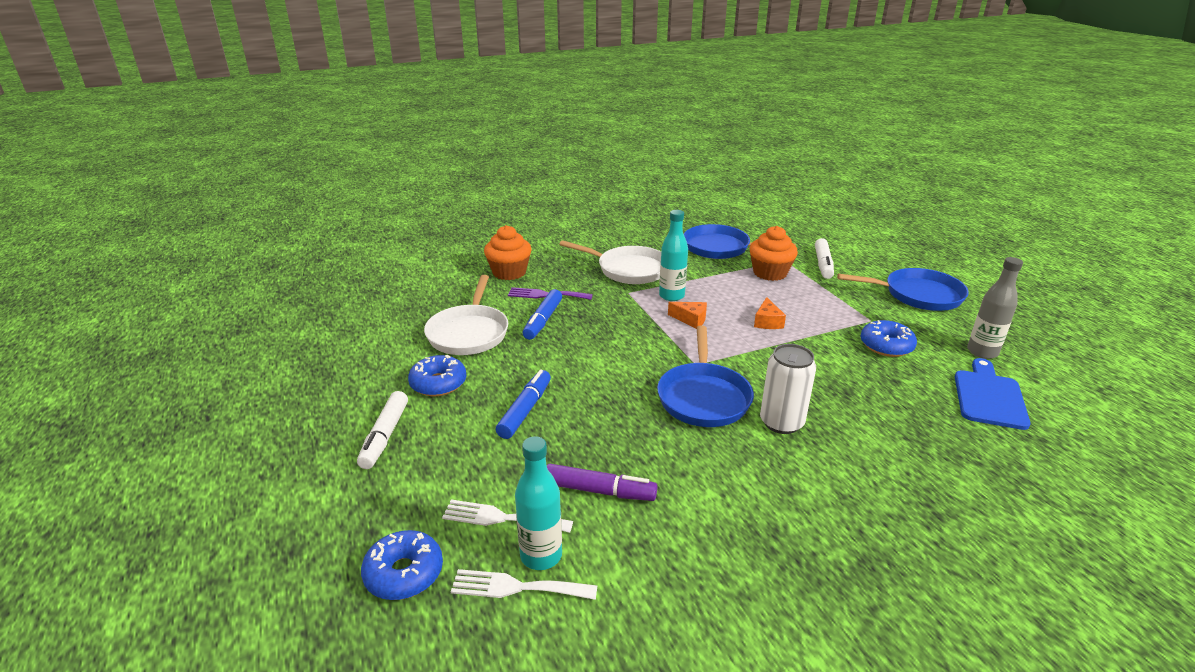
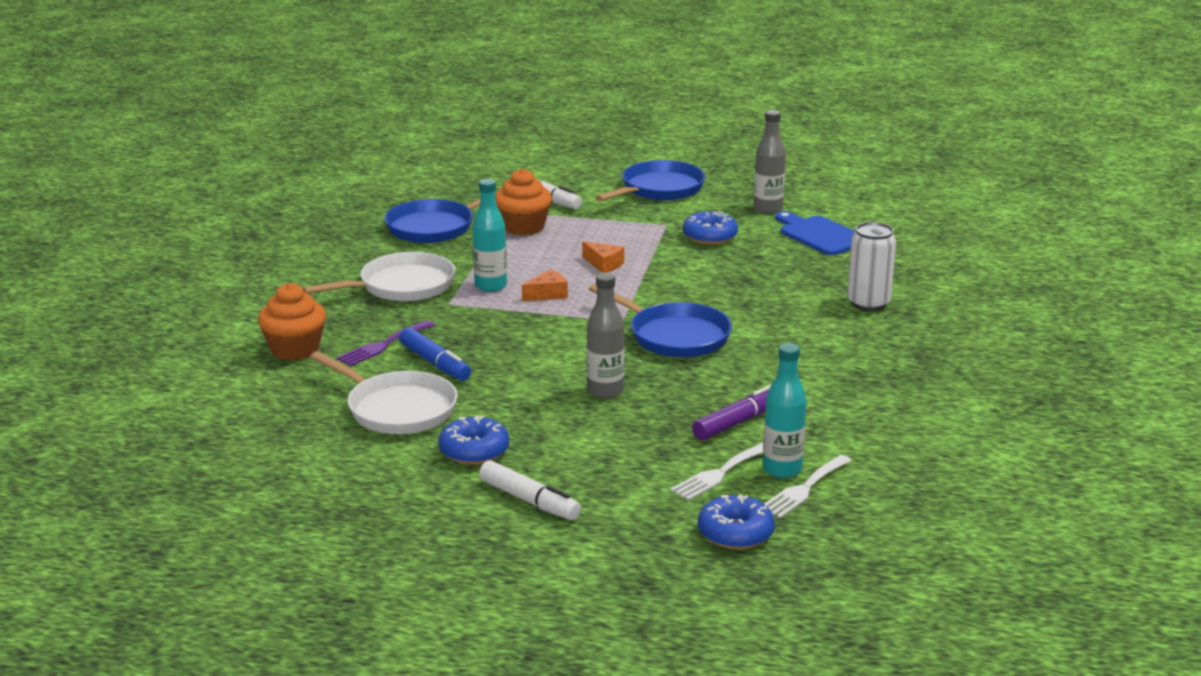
camera: 55 degrees left, 5 degrees down
blue marker [496,370,551,439] -> none
white can [760,344,816,434] -> white can moved to [847,222,896,311]
none -> grey bottle [587,273,624,399]

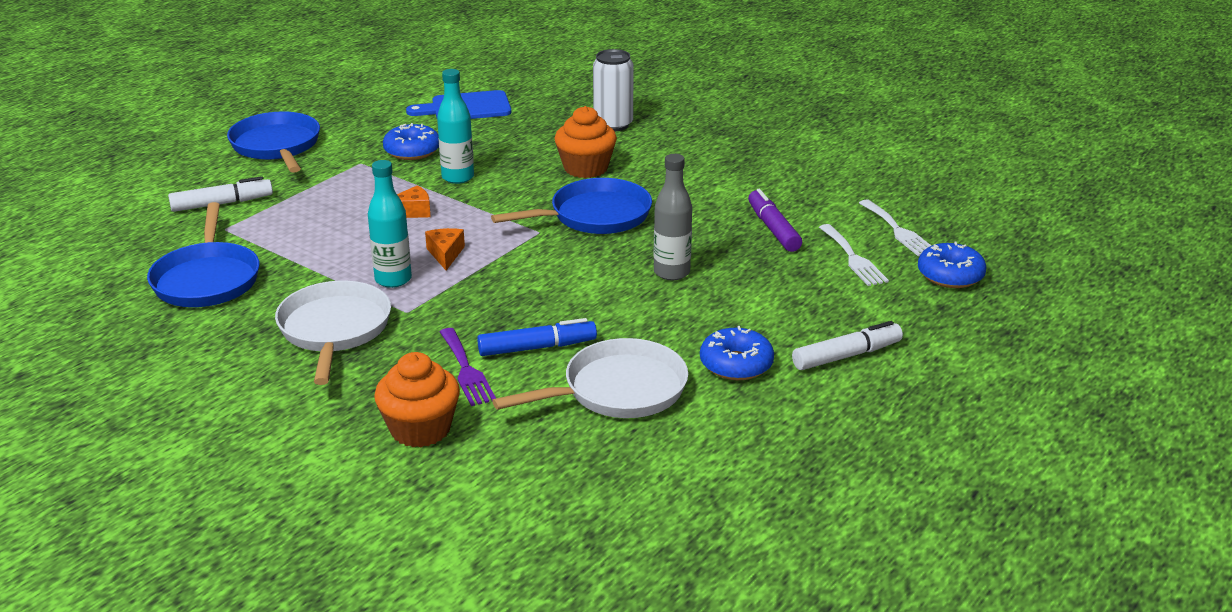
camera: 65 degrees left, 5 degrees up
orange cupcake [495,168,552,236] -> orange cupcake moved to [555,106,617,178]
grey bottle [754,110,786,214] -> none
turquoise bottle [763,343,807,478] -> turquoise bottle moved to [437,69,474,184]

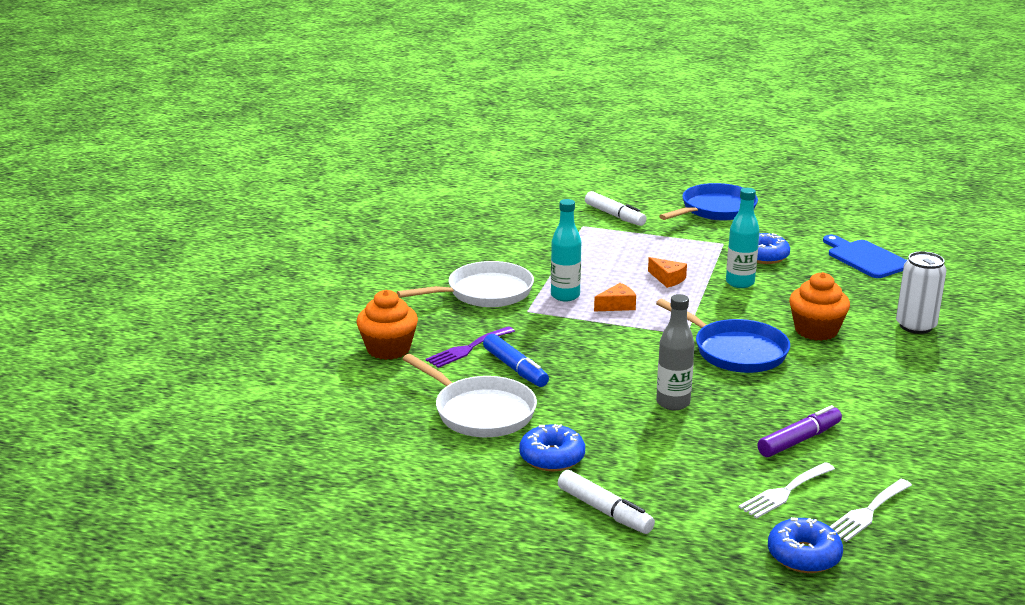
camera: 70 degrees right, 5 degrees down
blue pan [147,202,260,307] -> none

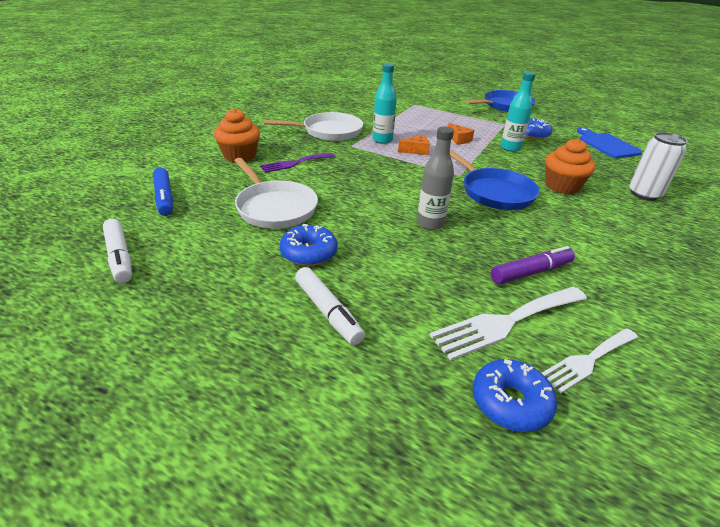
camera: 10 degrees right, 10 degrees up
blue marker [483,334,549,387] -> blue marker moved to [153,168,173,216]
white marker [585,191,647,226] -> white marker moved to [103,219,132,283]
white fork [738,462,835,519] -> white fork [430,286,587,361], size x1.52

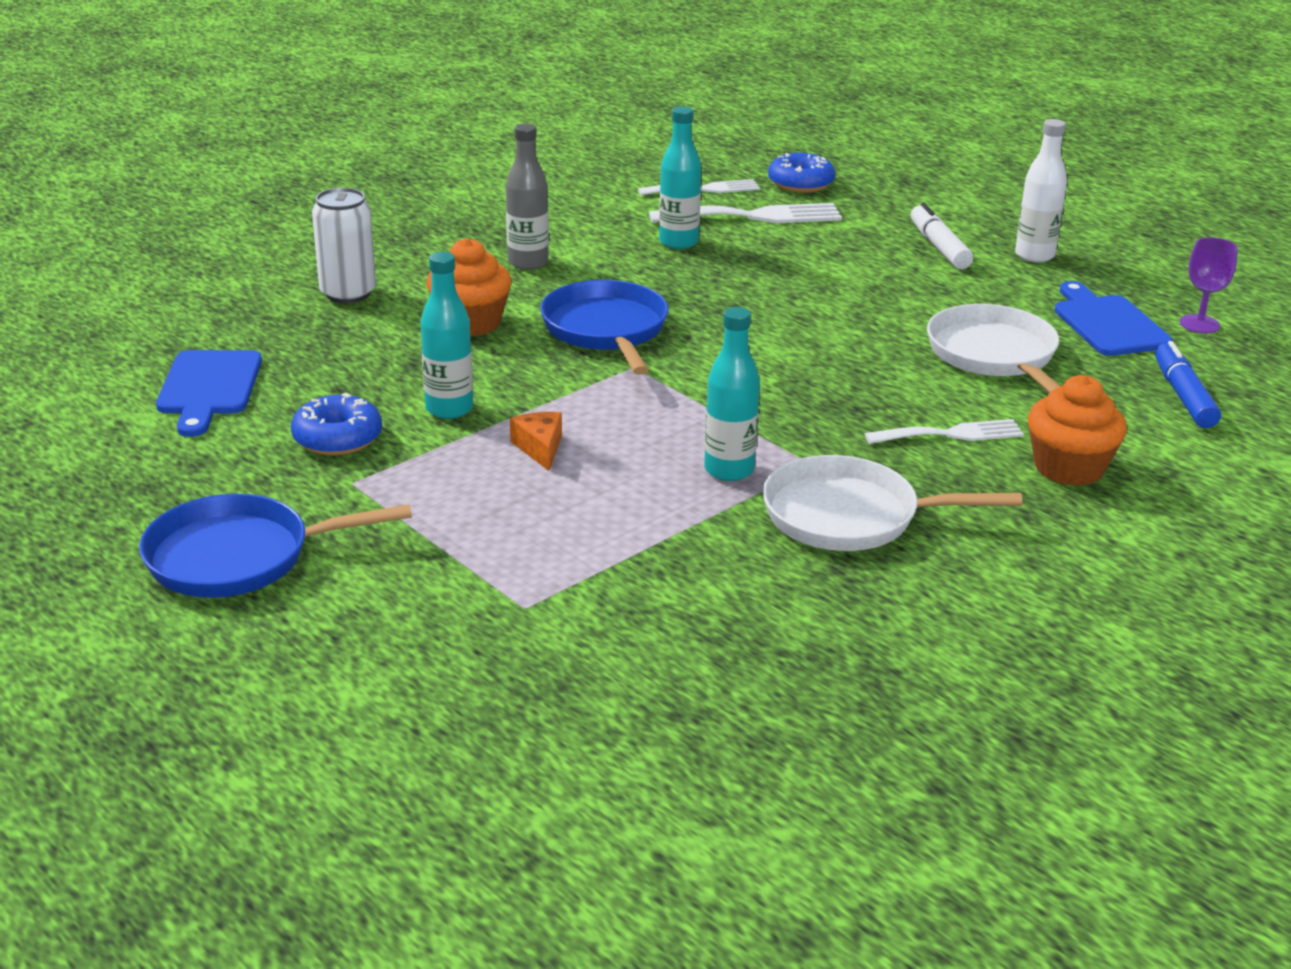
camera: 160 degrees left, 5 degrees down
white marker [103,219,132,283] -> purple goblet [1180,237,1238,333]
purple fork [260,153,334,173] -> white fork [865,419,1024,444]
blue donut [280,224,338,266] -> none
orange cheese [398,135,430,155] -> none
grey bottle [417,126,454,230] -> grey bottle moved to [506,123,549,270]
purple marker [491,246,575,284] -> turquoise bottle [659,106,701,249]
none -> white bottle [1015,119,1067,262]
none -> blue cutting board [1054,281,1173,356]

